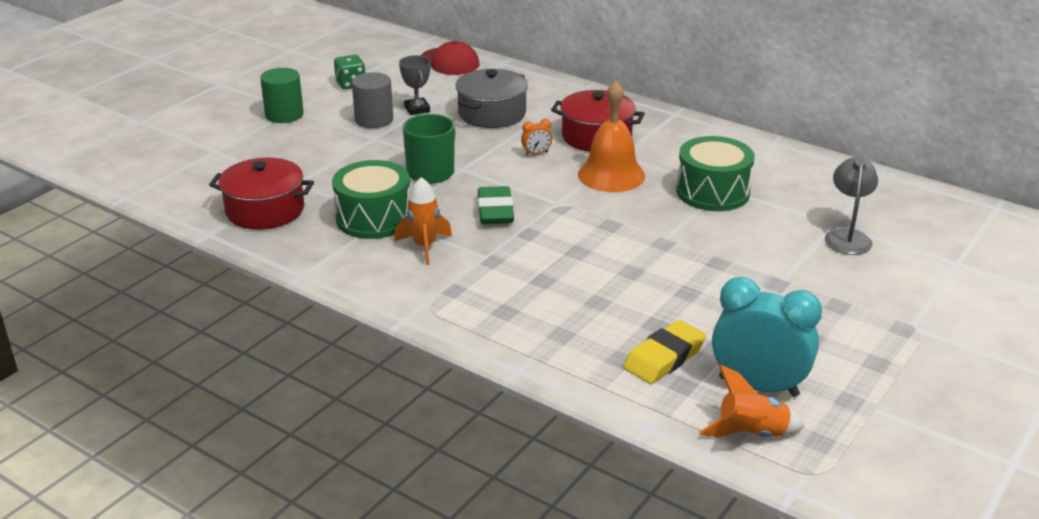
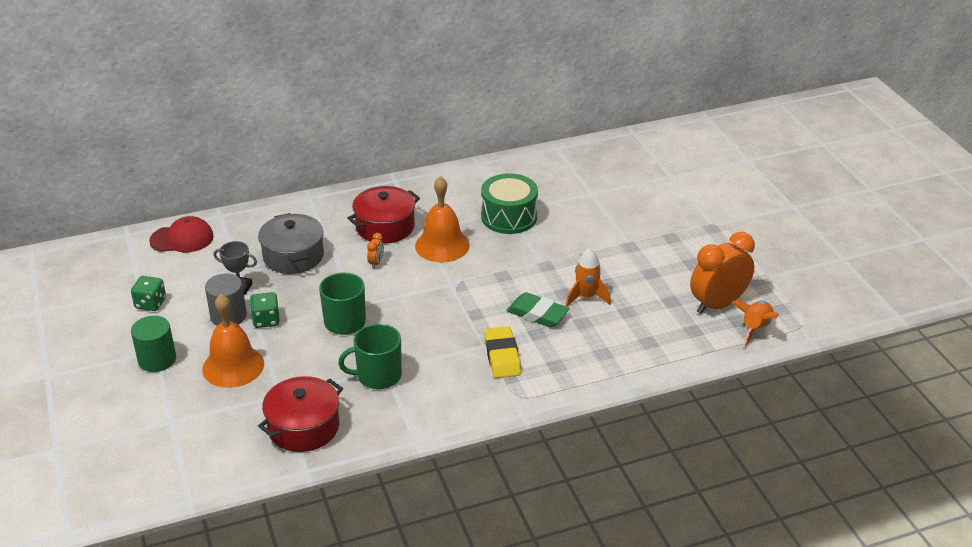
camera: 55 degrees left, 5 degrees up
green drum [332,160,410,239] -> green mug [338,324,402,389]
orange rocket [394,177,452,265] -> orange rocket moved to [566,248,611,307]
green eraser [478,186,514,224] -> green eraser moved to [506,292,570,327]
yellow eraser [623,320,706,384] -> yellow eraser moved to [484,327,521,378]
turquoise clock [712,277,822,397] -> orange clock [690,232,755,314]
grey lamp [825,157,878,255] -> none
none -> orange bell [202,294,264,388]
none -> green dice [250,292,280,328]

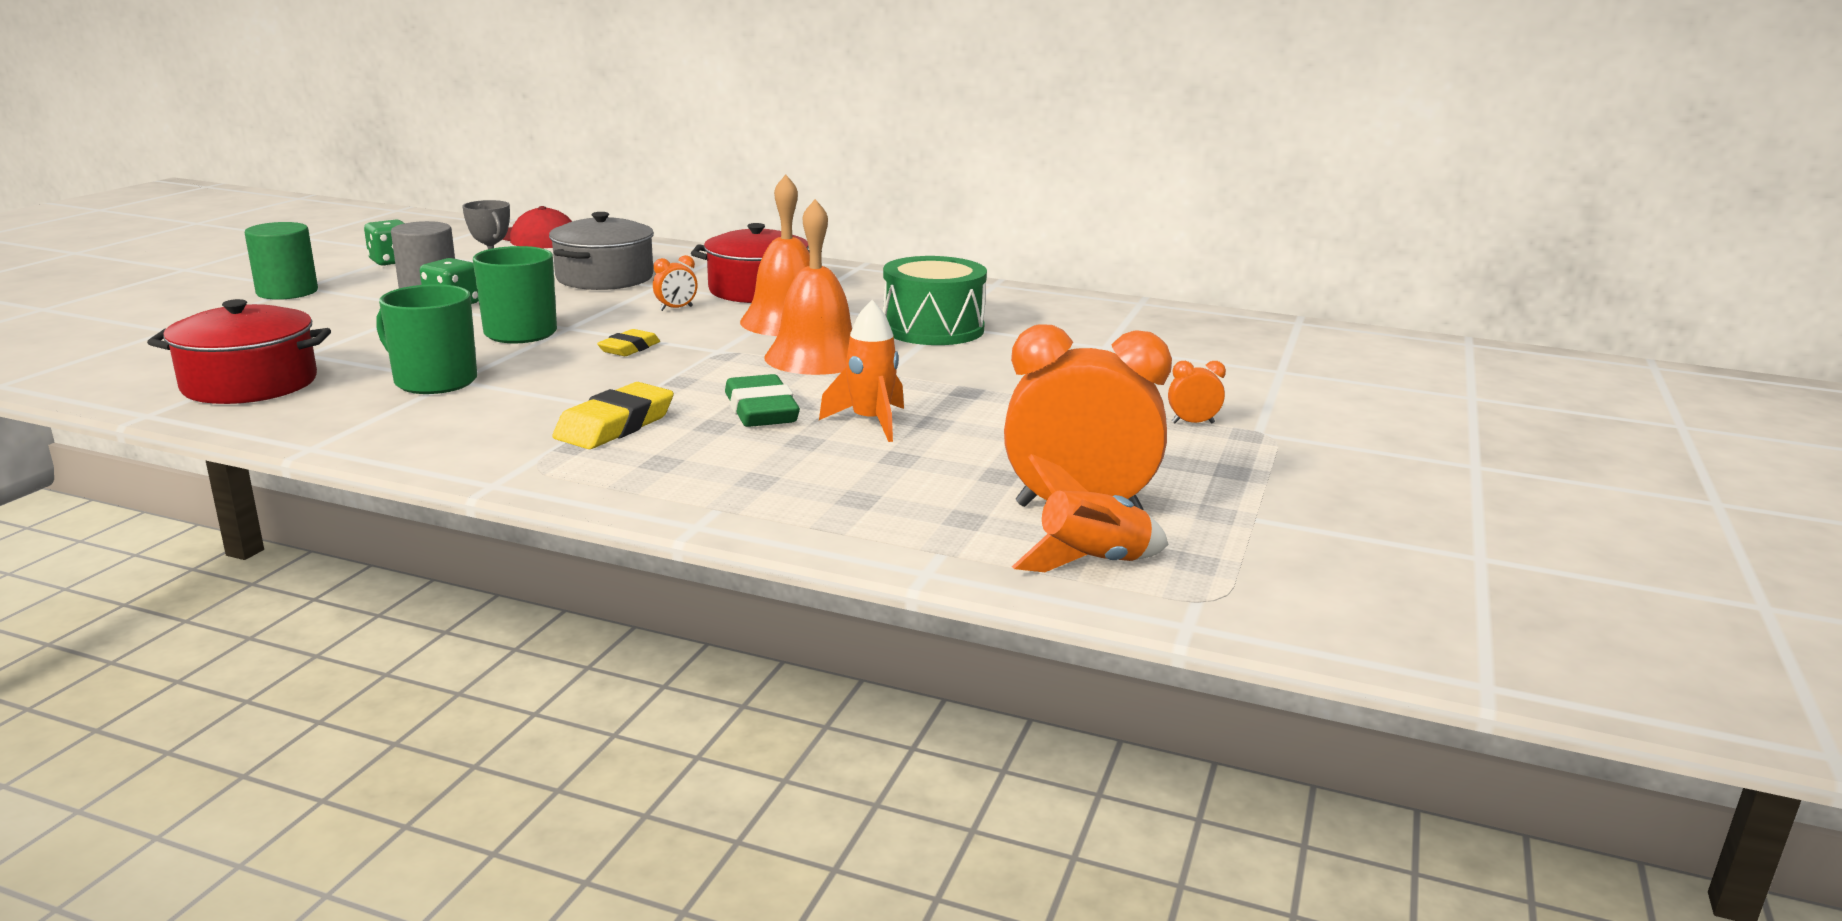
camera: 40 degrees right, 15 degrees down
orange bell [202,294,264,388] -> orange bell moved to [764,199,852,375]
none -> yellow eraser [597,329,660,356]
none -> orange clock [1168,361,1226,424]

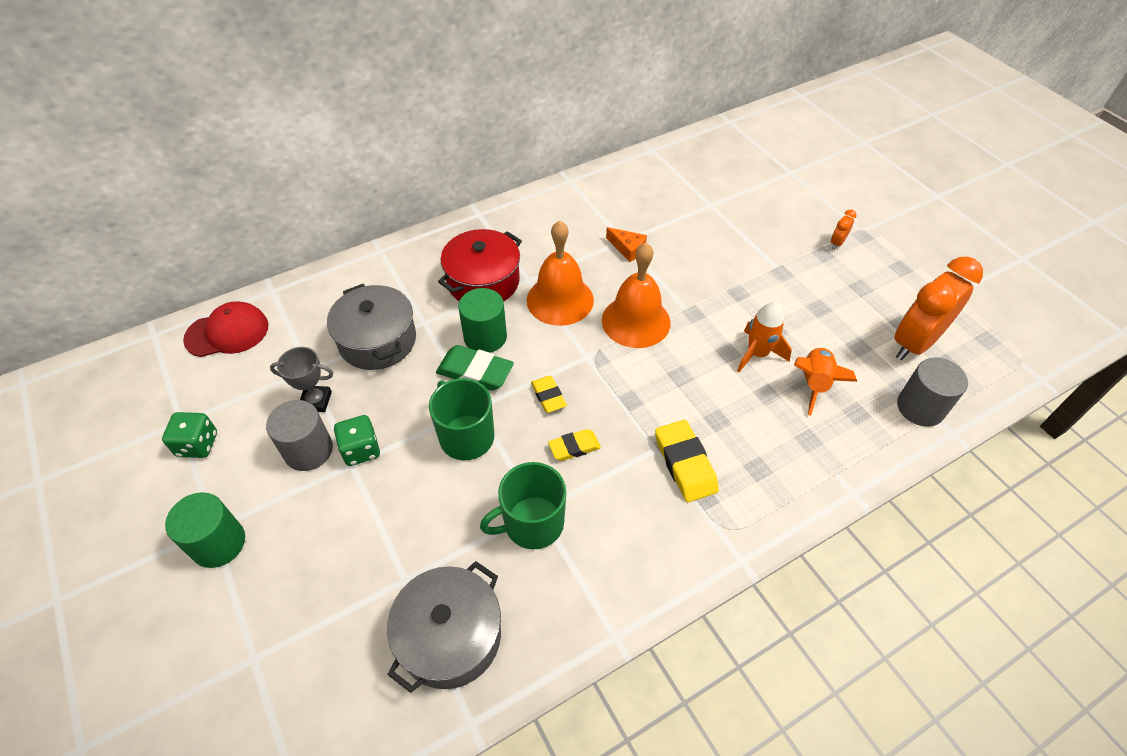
camera: 50 degrees left, 30 degrees up
red pot [147,299,331,404] -> grey pot [387,561,501,693]
orange clock [653,255,698,311] -> green cylinder [458,288,507,353]
green eraser [725,374,800,427] -> green eraser moved to [436,345,514,391]
green drum [883,256,987,345] -> orange cheese [606,227,647,262]
orange rocket [1012,454,1169,572] -> orange rocket moved to [794,347,857,416]
none -> yellow eraser [548,429,601,461]
none -> grey cylinder [897,358,968,427]

